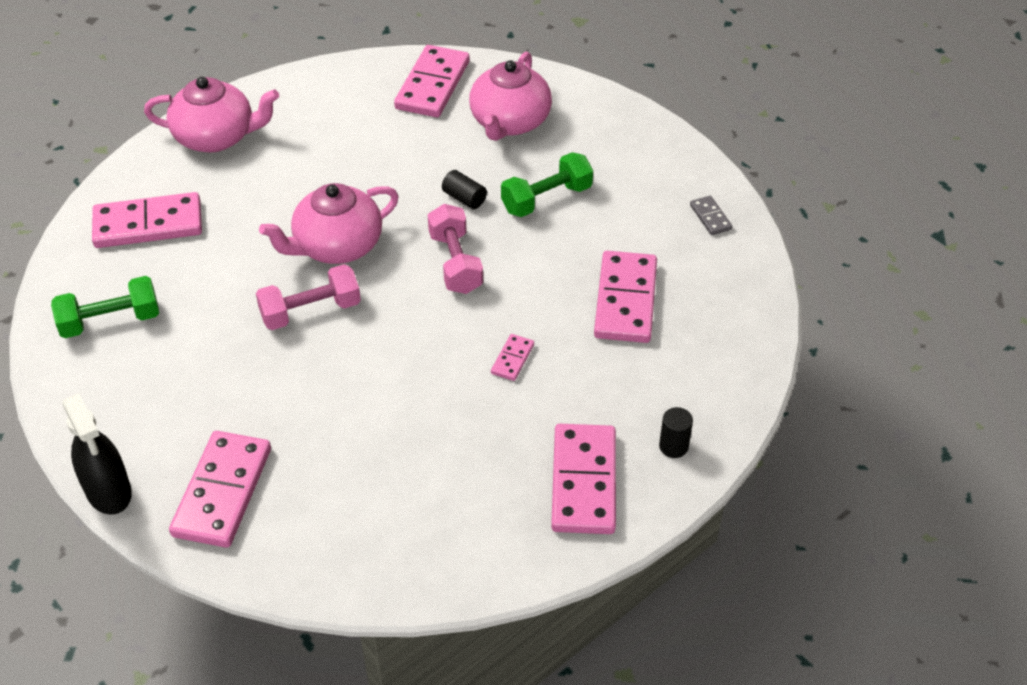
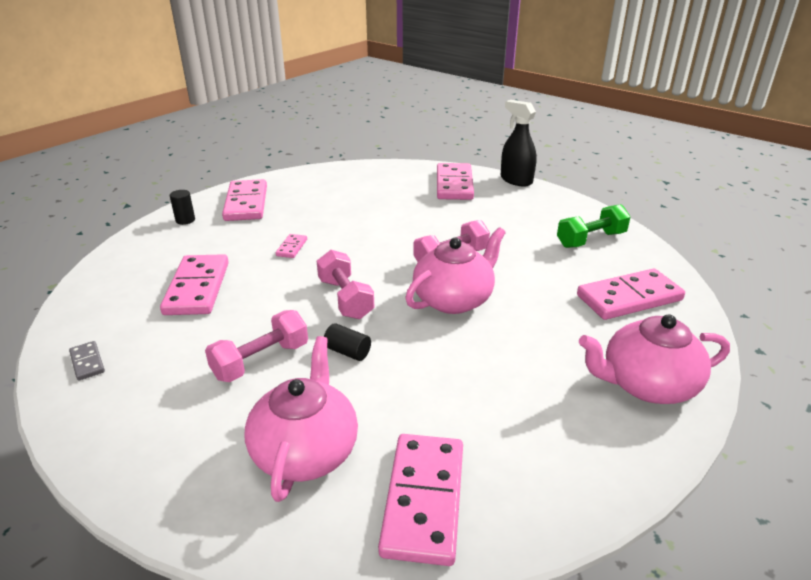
camera: 170 degrees right, 15 degrees down
green dumbbell [501,152,593,217] -> pink dumbbell [205,310,308,382]

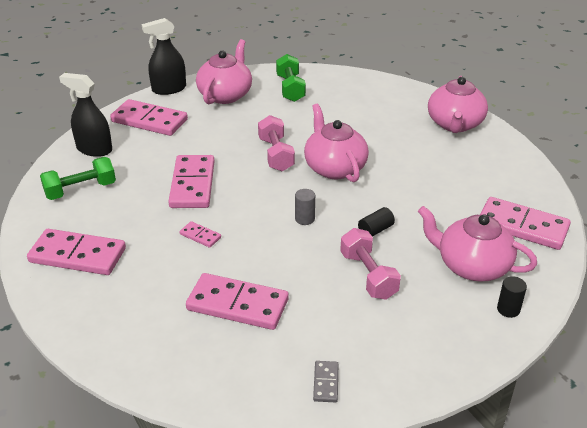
camera: 70 degrees left, 5 degrees up
grey domino [69,341,105,381] -> grey domino turned 75 degrees counterclockwise [313,361,338,403]
black cylinder [170,190,195,225] -> black cylinder moved to [497,276,527,318]
pink dumbbell [317,250,374,319] -> grey cylinder [295,189,315,225]
pink domino [577,268,685,320] -> pink domino moved to [168,155,215,208]
none -> green dumbbell [40,157,116,200]
none -> black spray bottle [59,73,112,157]
none -> pink teapot [196,39,252,104]

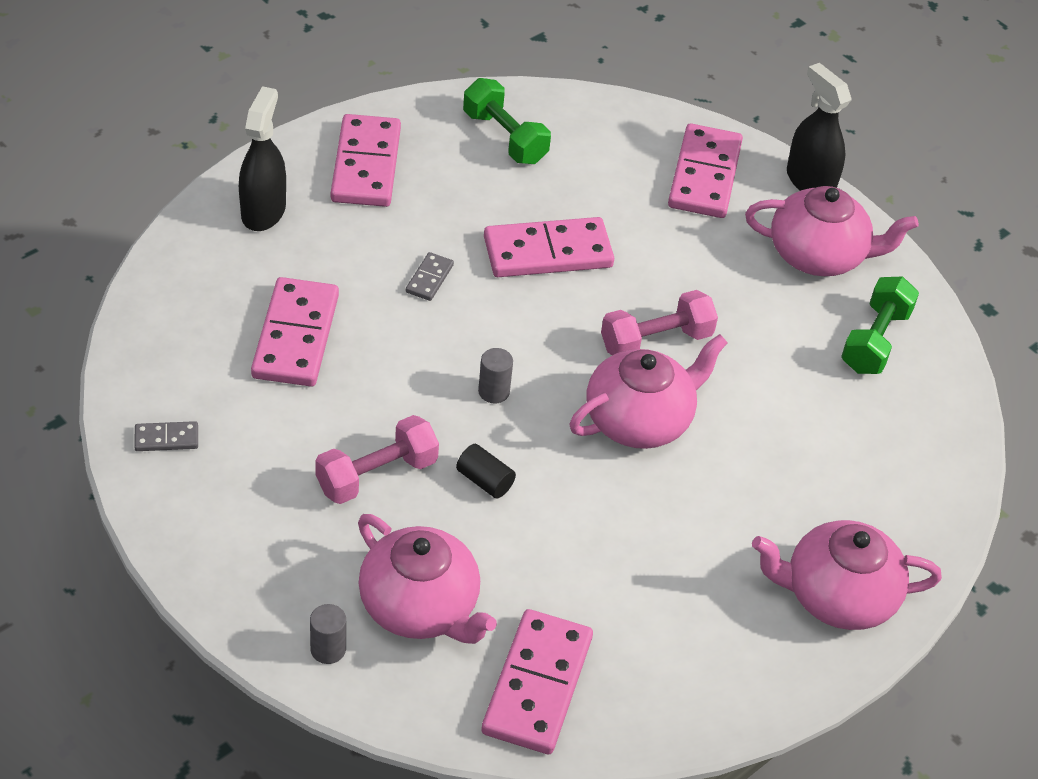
camera: 75 degrees right, 10 degrees up
black spray bottle [59,73,112,157] -> black spray bottle moved to [239,86,286,231]
pink domino [179,221,221,248] -> grey domino [406,252,454,301]
green dumbbell [276,54,306,102] -> green dumbbell turned 45 degrees counterclockwise [841,277,919,374]
pink teapot [418,206,537,282] -> pink teapot turned 120 degrees clockwise [358,514,497,644]
black cylinder [497,276,527,318] -> grey cylinder [310,604,346,664]

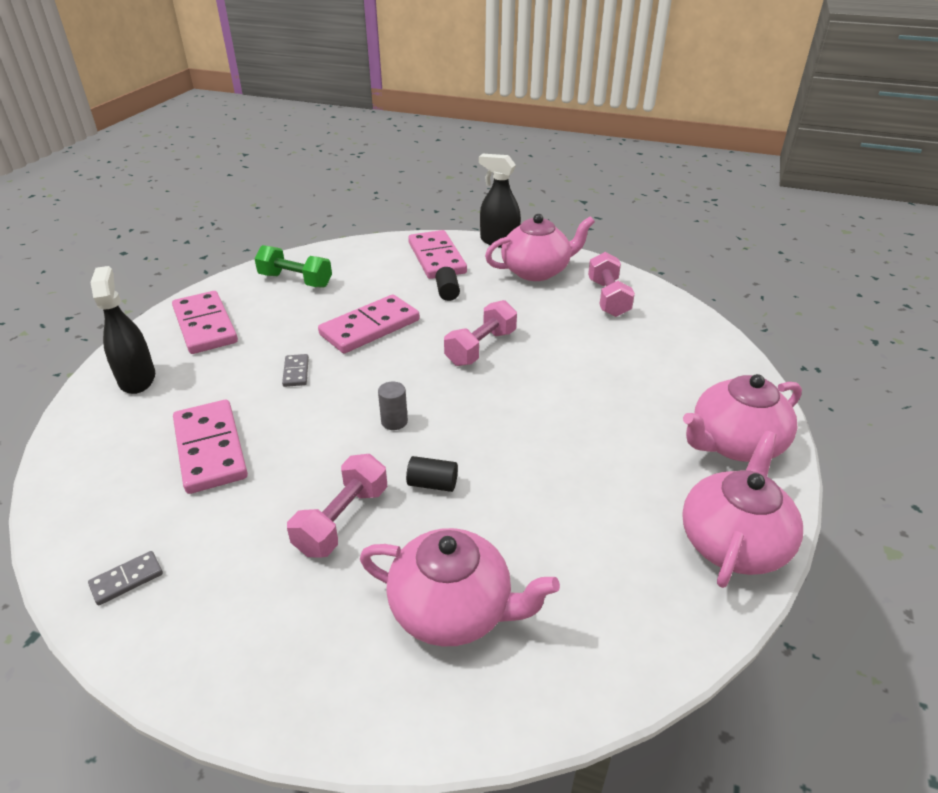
camera: 25 degrees left, 10 degrees down
grey cylinder [310,604,346,664] -> none
pink domino [482,609,593,754] -> none
pink teapot [570,334,728,449] -> pink teapot moved to [682,431,803,588]
green dumbbell [841,277,919,374] -> pink dumbbell [588,252,635,317]
none -> black cylinder [436,267,460,301]

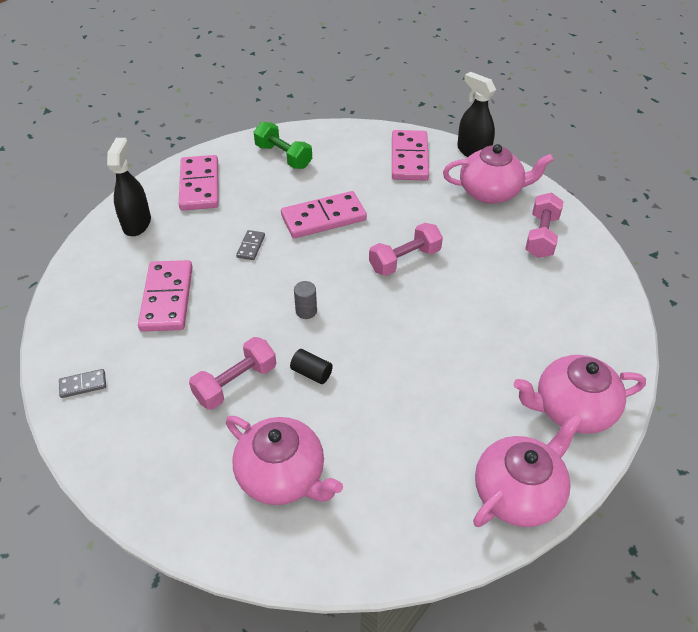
camera: 20 degrees right, 10 degrees up
black cylinder [436,267,460,301] -> none

